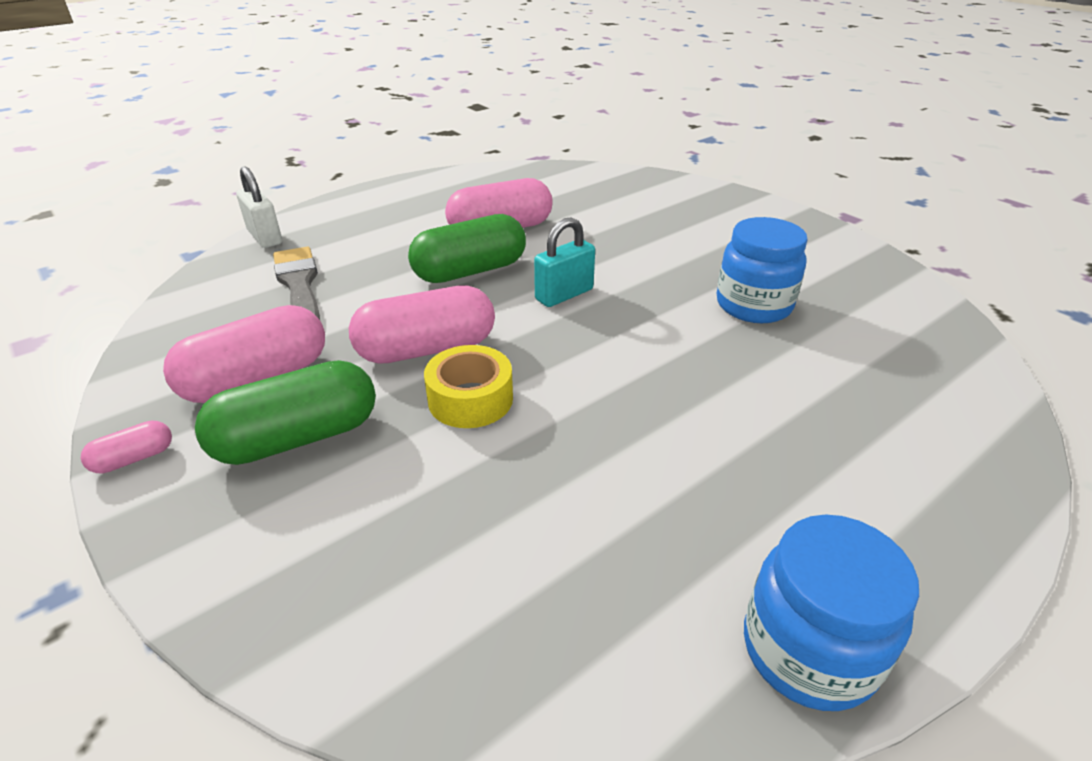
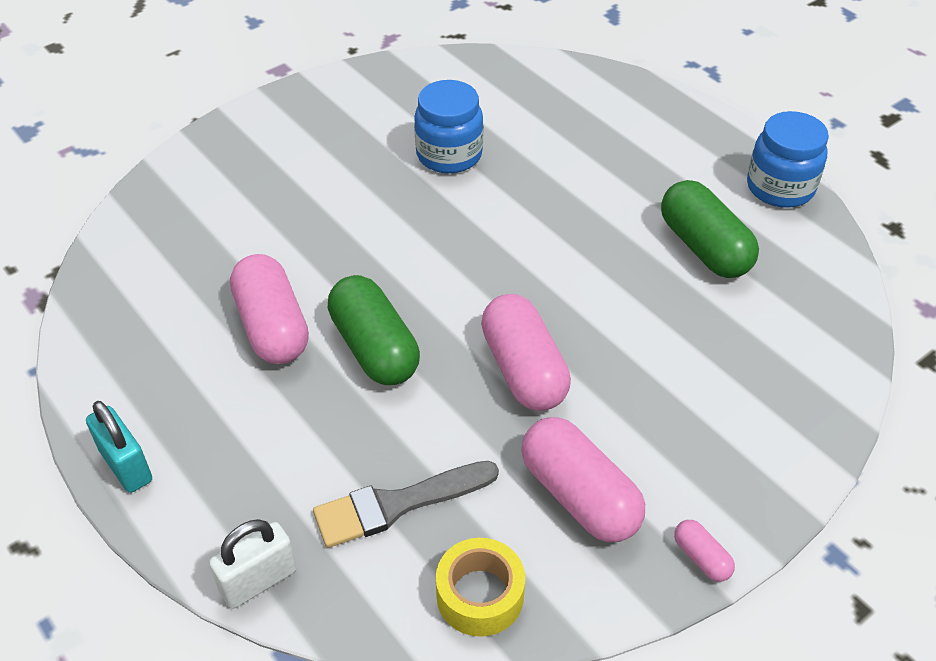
camera: 90 degrees left, 10 degrees up
green capsule [195,360,376,465] -> green capsule moved to [661,180,759,278]
yellow tape [424,345,513,428] -> yellow tape moved to [436,538,525,637]
turquoise padlock [534,217,595,307] -> turquoise padlock moved to [86,401,152,493]

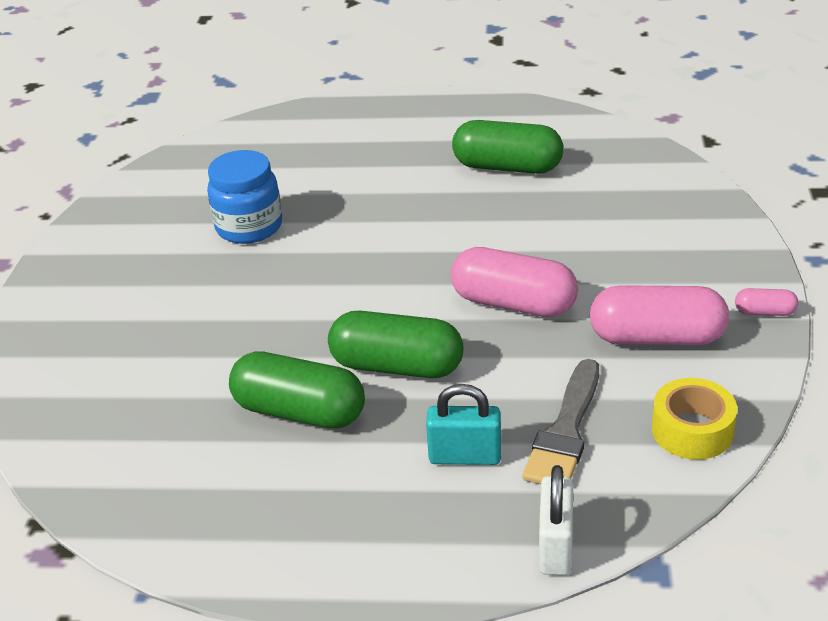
camera: 45 degrees left, 10 degrees down
turquoise padlock [86,401,152,493] -> turquoise padlock moved to [426,384,501,465]
pink capsule [230,254,309,364] -> green capsule [229,351,365,429]
blue jar [747,111,829,208] -> none

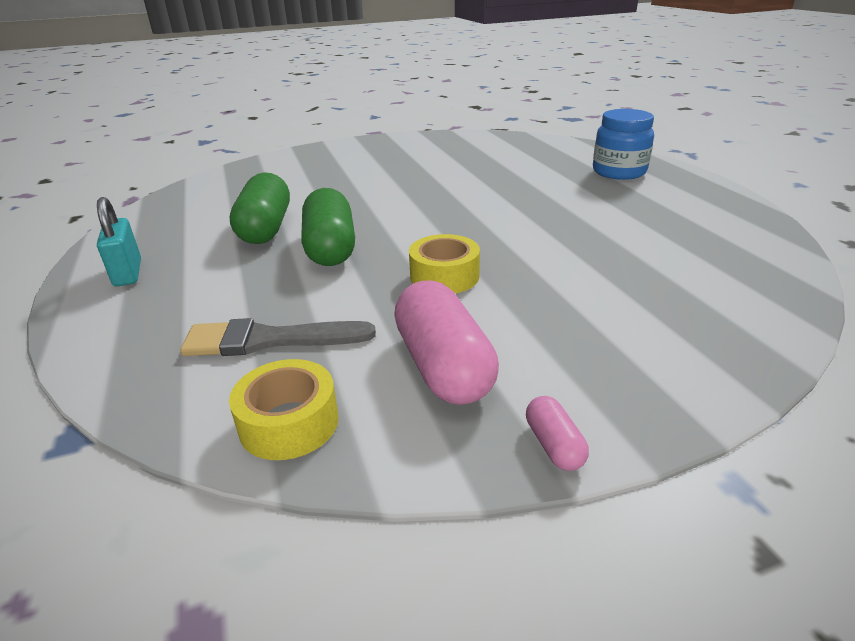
camera: 65 degrees right, 5 degrees down
blue jar [207,150,282,244] -> blue jar moved to [593,109,654,180]
turquoise padlock [426,384,501,465] -> turquoise padlock moved to [97,197,141,286]
pink capsule [451,247,578,317] -> yellow tape [409,234,480,293]
green capsule [452,120,563,174] -> none
white padlock [539,465,573,575] -> none

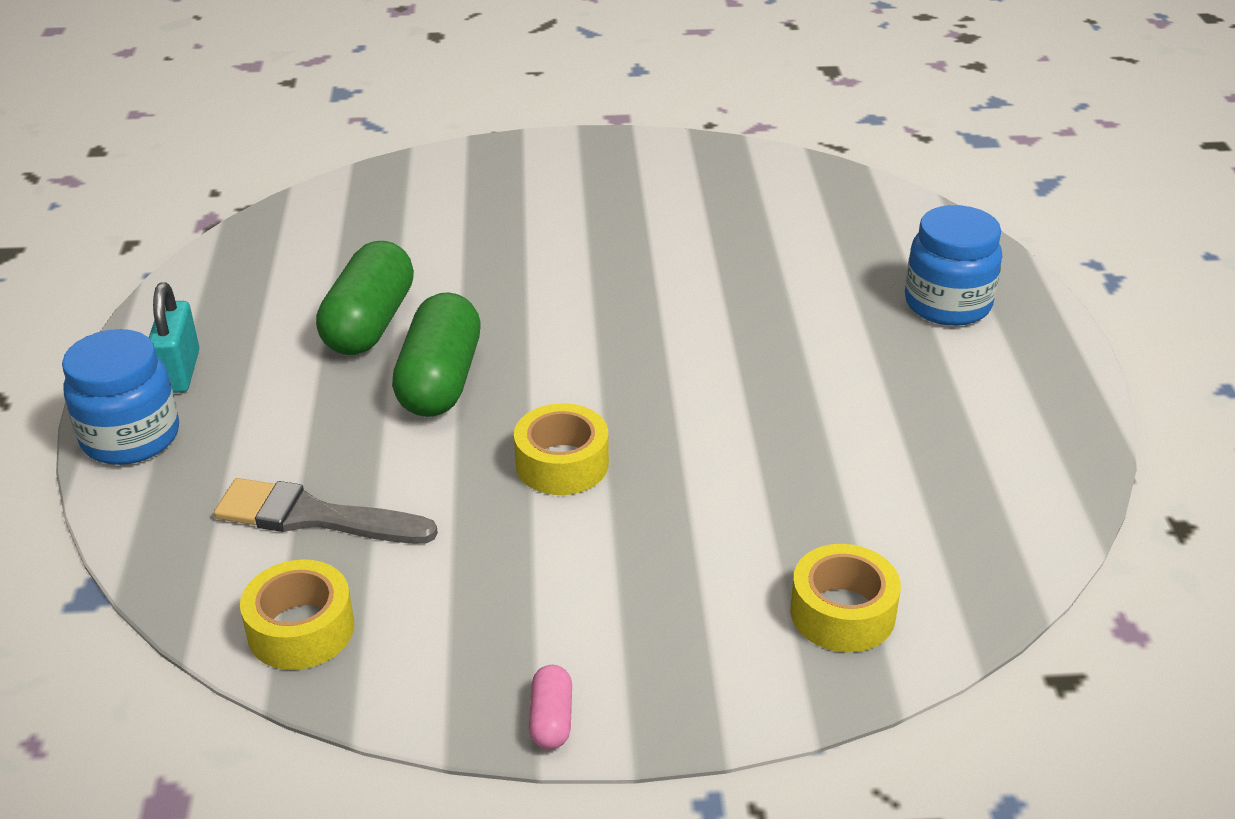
camera: 15 degrees right, 5 degrees up
pink capsule [394,281,499,405] -> none
none -> blue jar [62,329,179,465]
none -> yellow tape [790,544,901,652]

